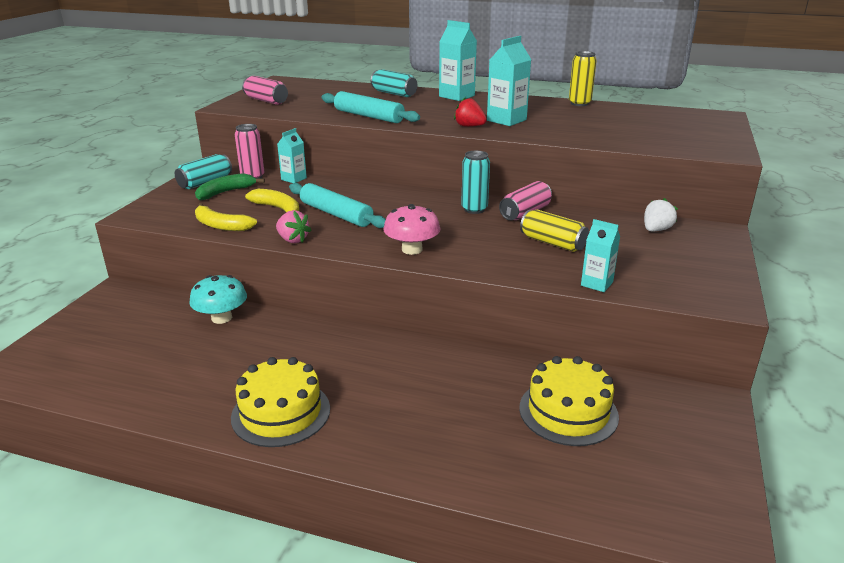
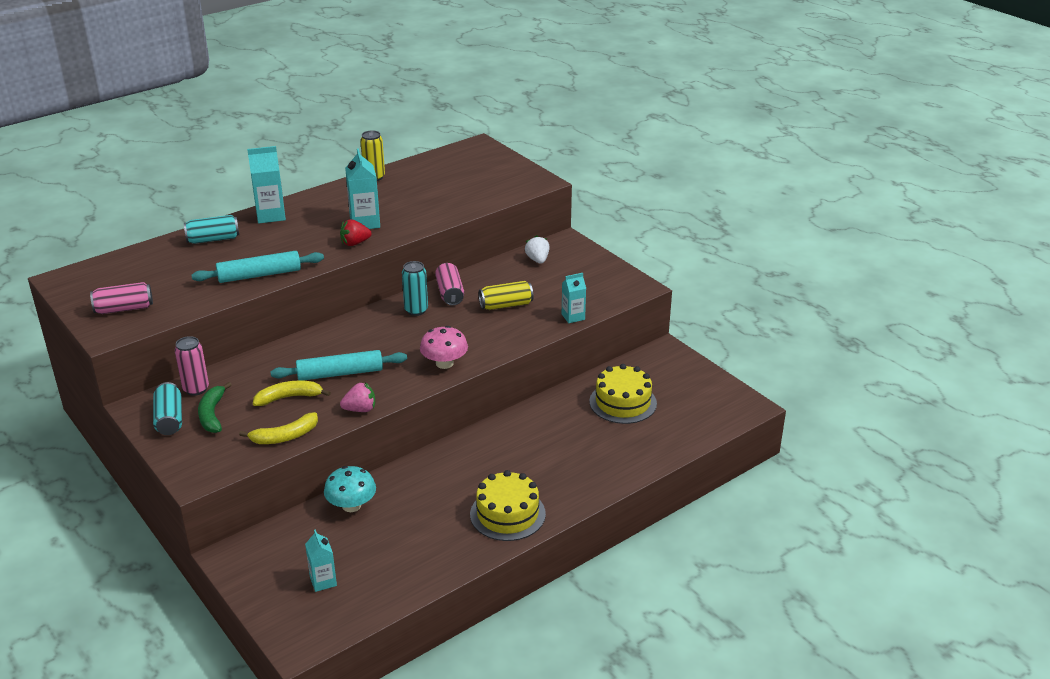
camera: 55 degrees left, 5 degrees up
turquoise carton [277,128,307,183] -> turquoise carton moved to [305,529,337,592]

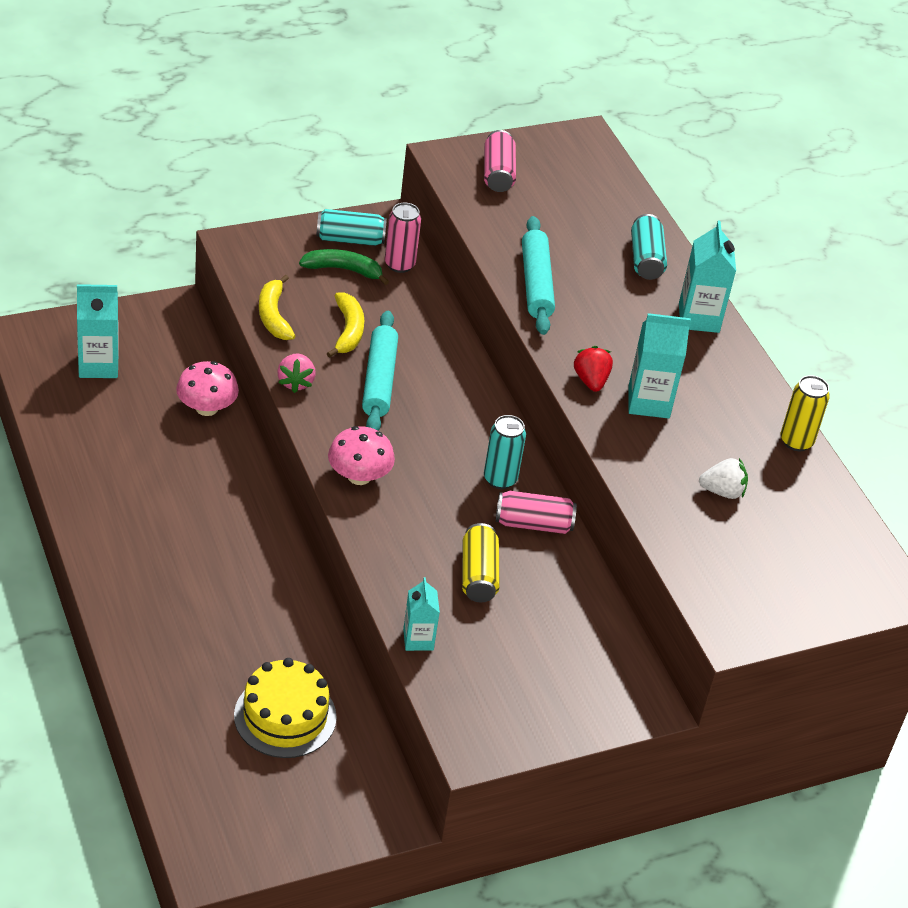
camera: 100 degrees right, 10 degrees up
turquoise carton [305,529,337,592] -> turquoise carton [77,284,119,378], size x1.57
turquoise mushroom [324,466,376,512] -> pink mushroom [176,361,239,416]
yellow cake [470,470,546,541] -> none
white strawberry [525,235,550,264] -> white strawberry moved to [699,458,748,499]

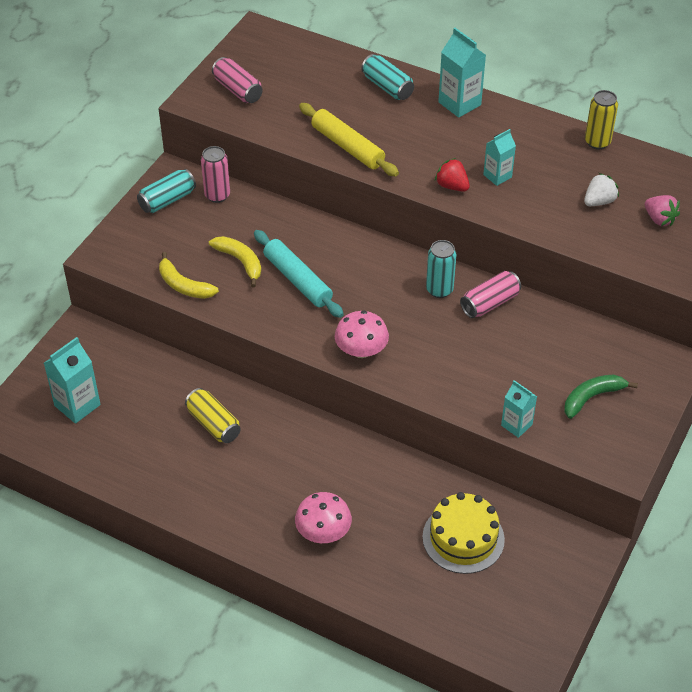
camera: 35 degrees left, 5 degrees up
pink mushroom [176,361,239,416] -> pink mushroom moved to [295,492,352,543]
pink strawberry [277,354,316,393] -> pink strawberry moved to [645,195,680,226]
green banana [299,249,389,285] -> green banana moved to [564,374,638,419]
yellow can [462,523,499,602] -> yellow can moved to [185,388,241,443]
turquoise rolling pin [522,216,555,335] -> yellow rolling pin [299,103,399,176]
turquoise carton [628,313,691,418] -> turquoise carton [483,129,516,186], size x0.64

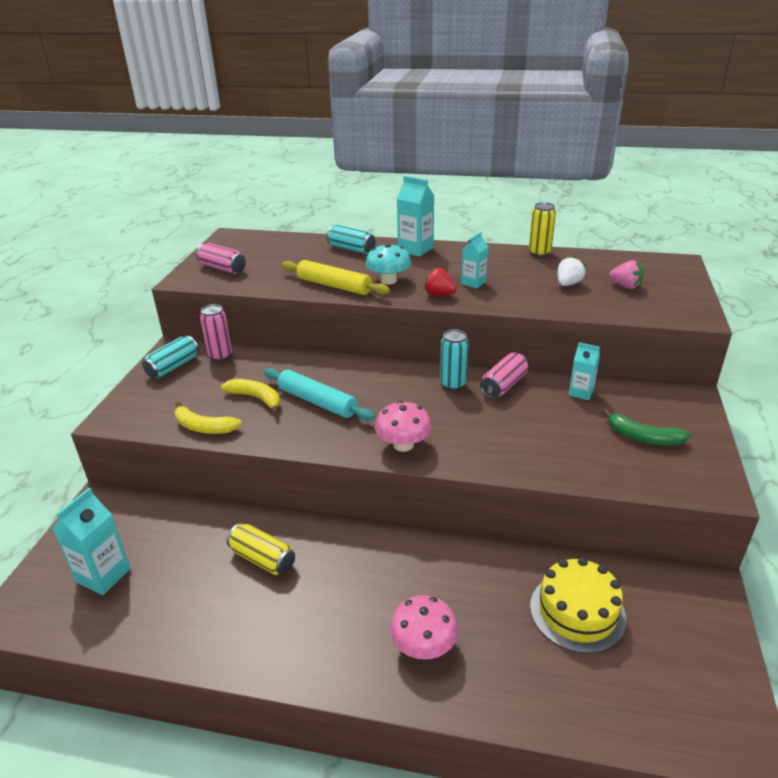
camera: 15 degrees left, 15 degrees down
turquoise carton [501,380,537,438] -> turquoise carton moved to [569,342,600,400]
green banana [564,374,638,419] -> green banana turned 105 degrees counterclockwise [603,409,690,445]
none -> turquoise mushroom [365,243,411,284]

